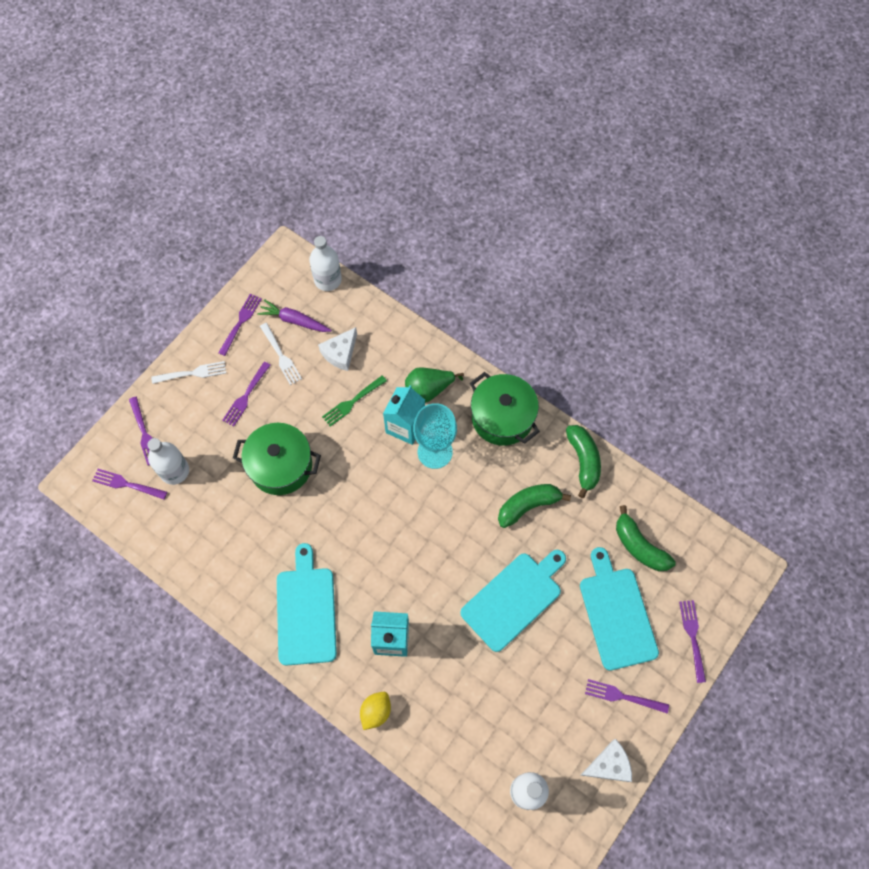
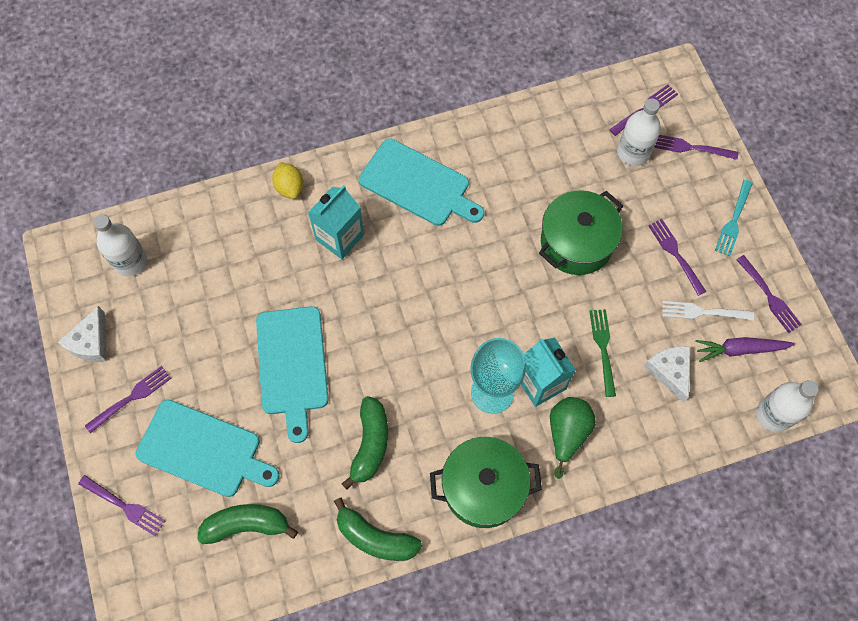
camera: 125 degrees right, 0 degrees up
white fork [151,361,226,384] -> turquoise fork [715,180,753,256]
purple carrot [257,299,332,332] -> purple carrot turned 150 degrees counterclockwise [695,337,795,362]

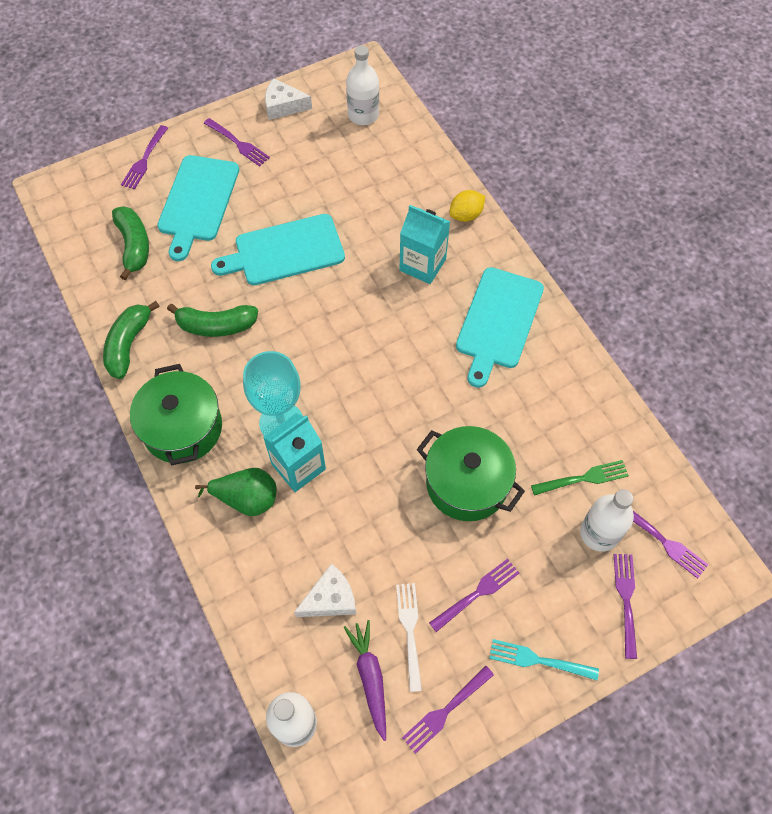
camera: 80 degrees right, 5 degrees down
green fork [590,309,616,397] -> green fork moved to [531,460,629,496]

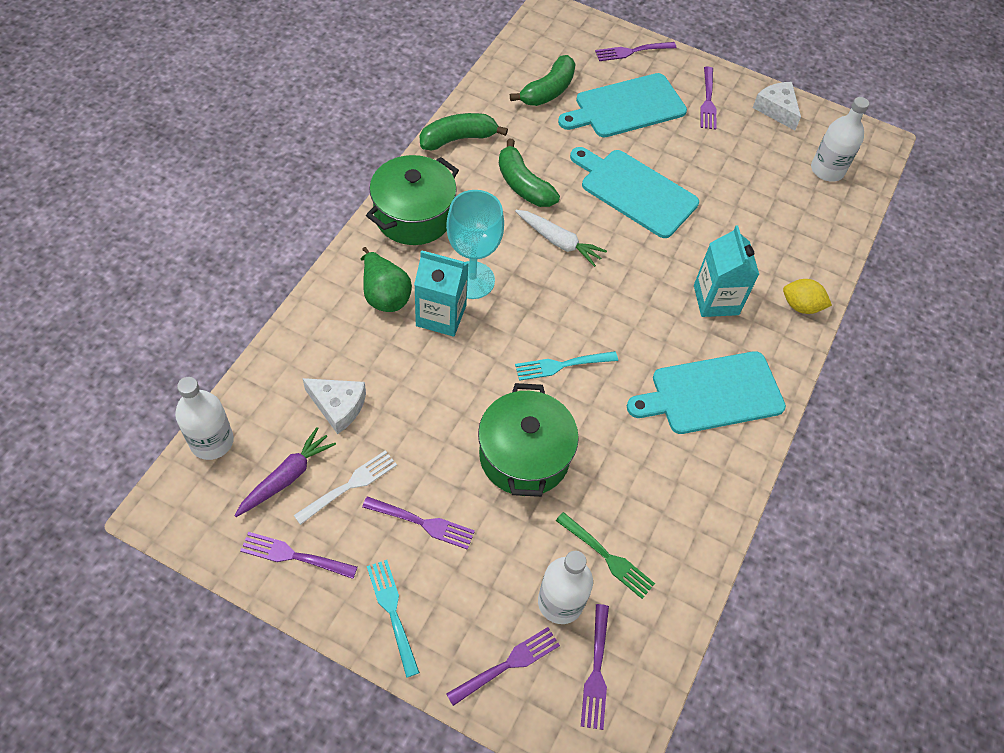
camera: 50 degrees right, 5 degrees down
none -> white carrot [515,210,607,267]
none -> turquoise fork [515,351,618,381]

